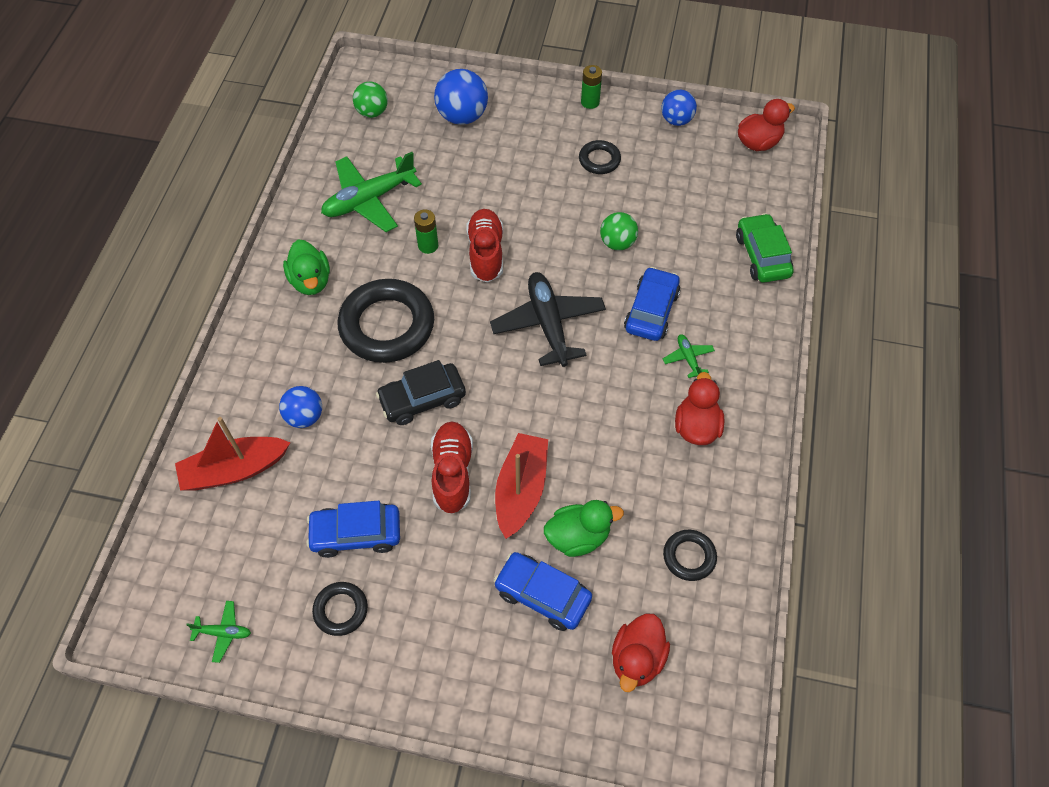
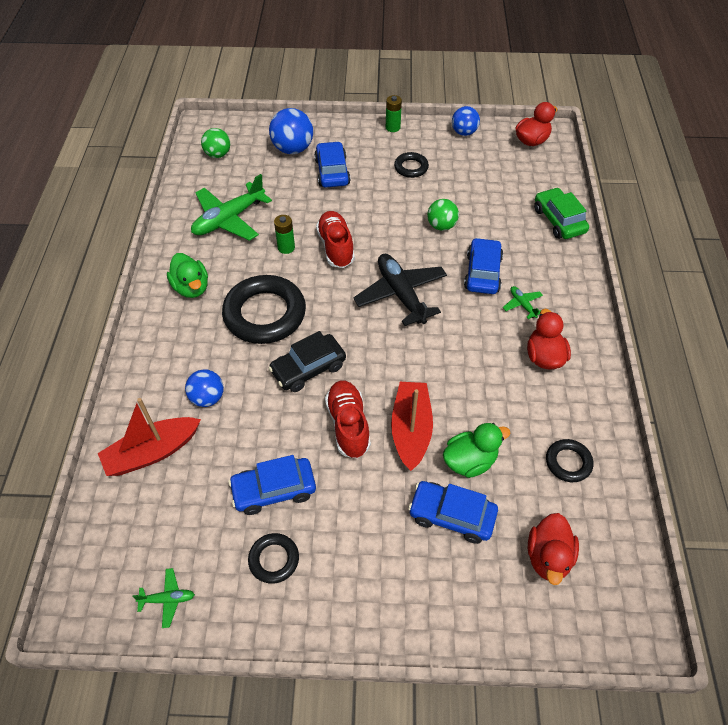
camera: 10 degrees left, 5 degrees down
none -> blue car [314,141,351,187]

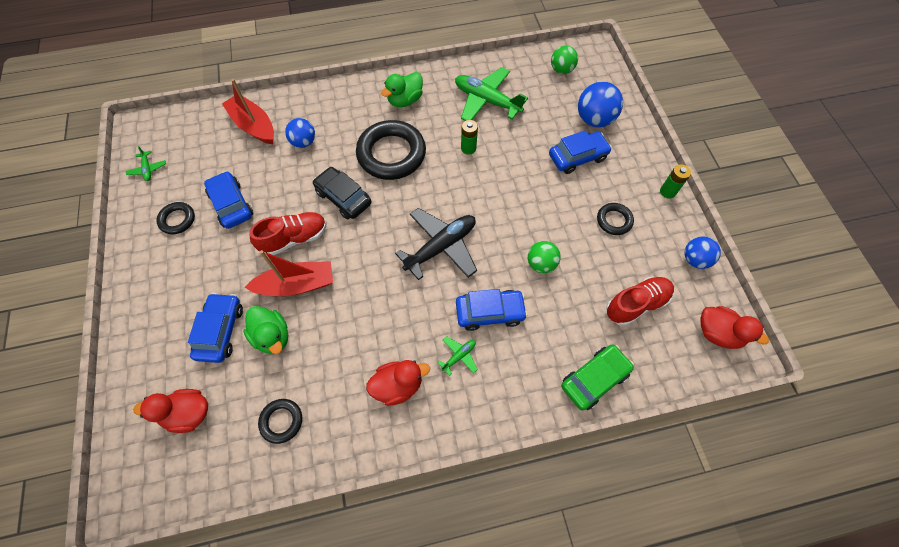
camera: 75 degrees right, 10 degrees up
red shoe [316,211,355,268] -> red shoe moved to [606,276,674,326]

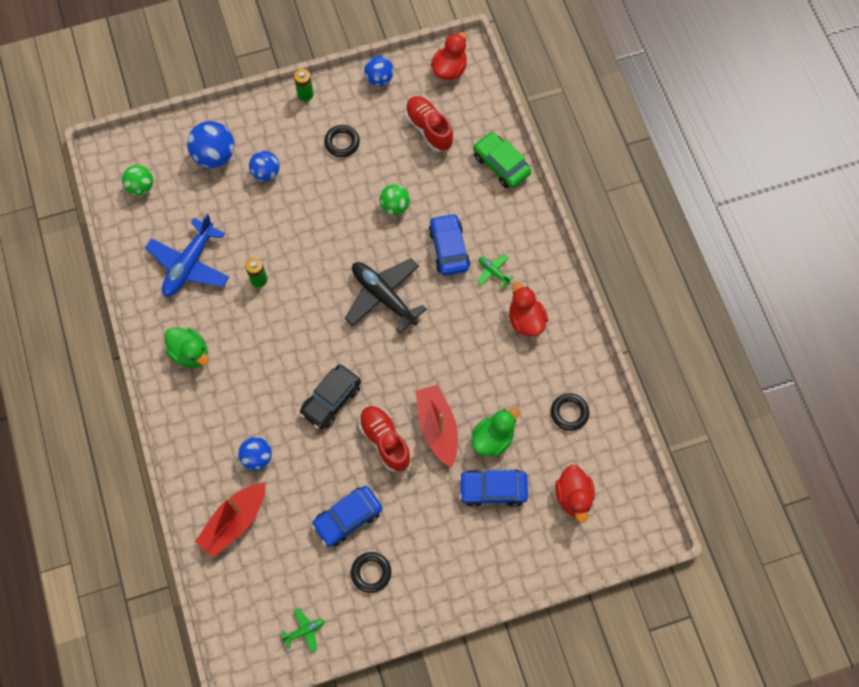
camera: 95 degrees left, 5 degrees up
black ring [356,120,426,180] -> none
green plane [455,67,528,121] -> blue plane [145,214,229,297]
blue car [549,130,612,174] -> blue ball [249,151,279,181]

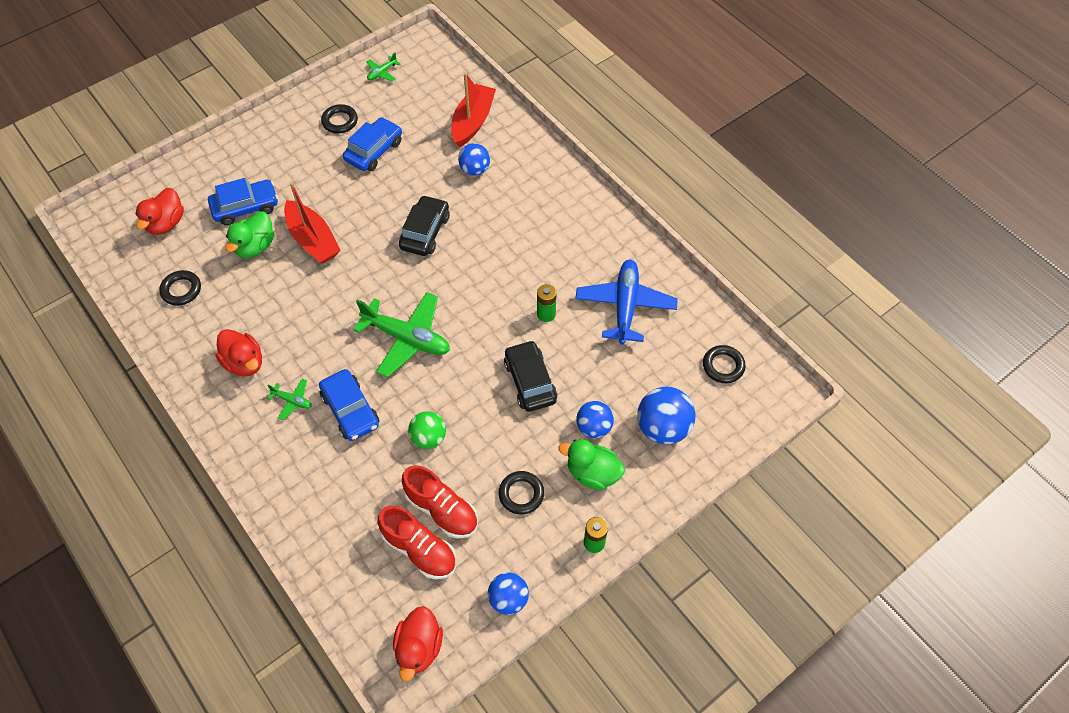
camera: 160 degrees right, 10 degrees down
green ball [122,165,153,196] -> black ring [703,345,746,383]
green duck [165,327,209,368] -> green duck moved to [559,439,625,490]
black plane [345,259,427,333] -> green plane [353,292,450,378]
red shoe [359,406,411,472] -> red shoe moved to [402,465,478,538]
green car [473,132,531,188] -> none
red duck [555,465,595,523] -> red duck turned 135 degrees counterclockwise [135,188,184,235]
none -> black car [504,340,557,412]

